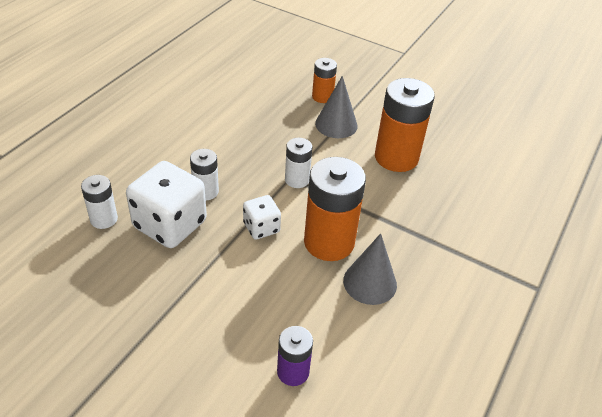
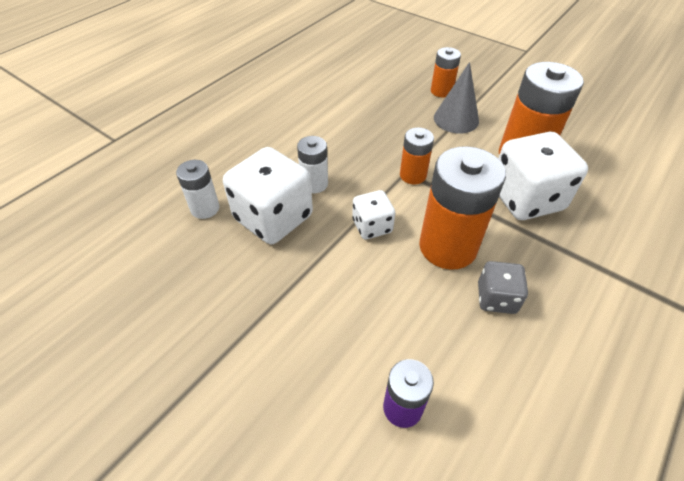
camera: 10 degrees right, 5 degrees up
white battery [285,138,312,188] -> orange battery [400,127,434,185]
grey cone [343,233,397,305] -> grey dice [478,261,528,314]
none -> white dice [498,132,588,220]

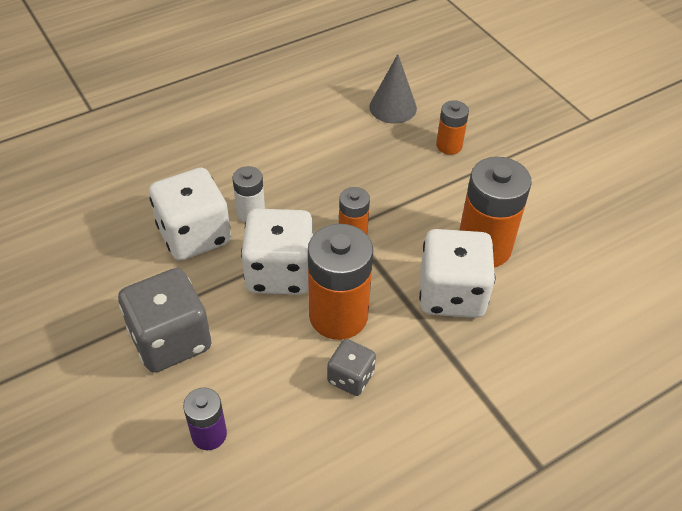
camera: 20 degrees right, 0 degrees up
white battery [176,160,219,219] -> none
white dice [352,190,395,239] -> white dice [241,208,313,295], size x1.86
grey cone [434,62,479,134] -> grey cone moved to [369,54,417,124]
none -> grey dice [118,268,211,373]

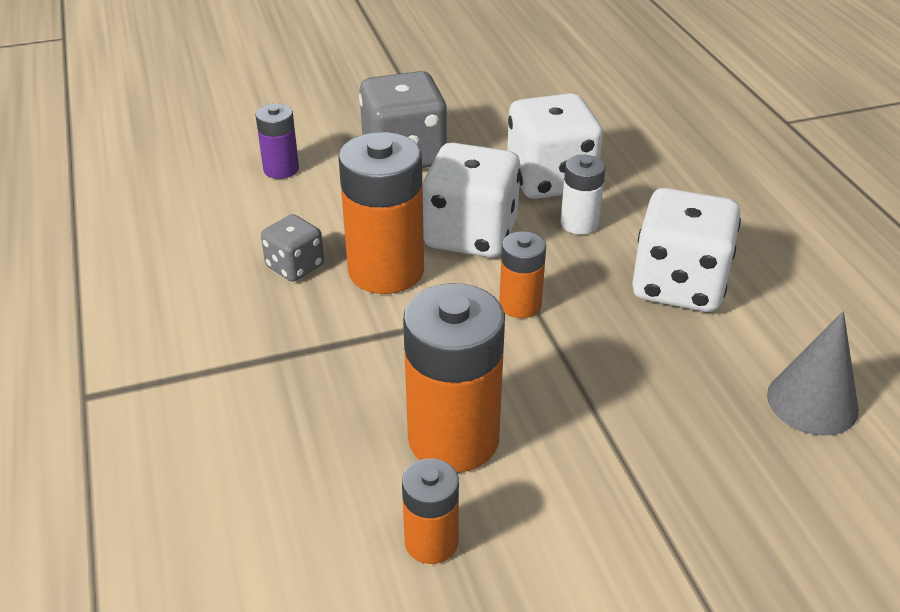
camera: 105 degrees right, 10 degrees down
white dice [419,229,495,318] -> white dice moved to [632,188,741,312]
orange battery [436,100,469,155] -> orange battery moved to [402,458,459,564]

